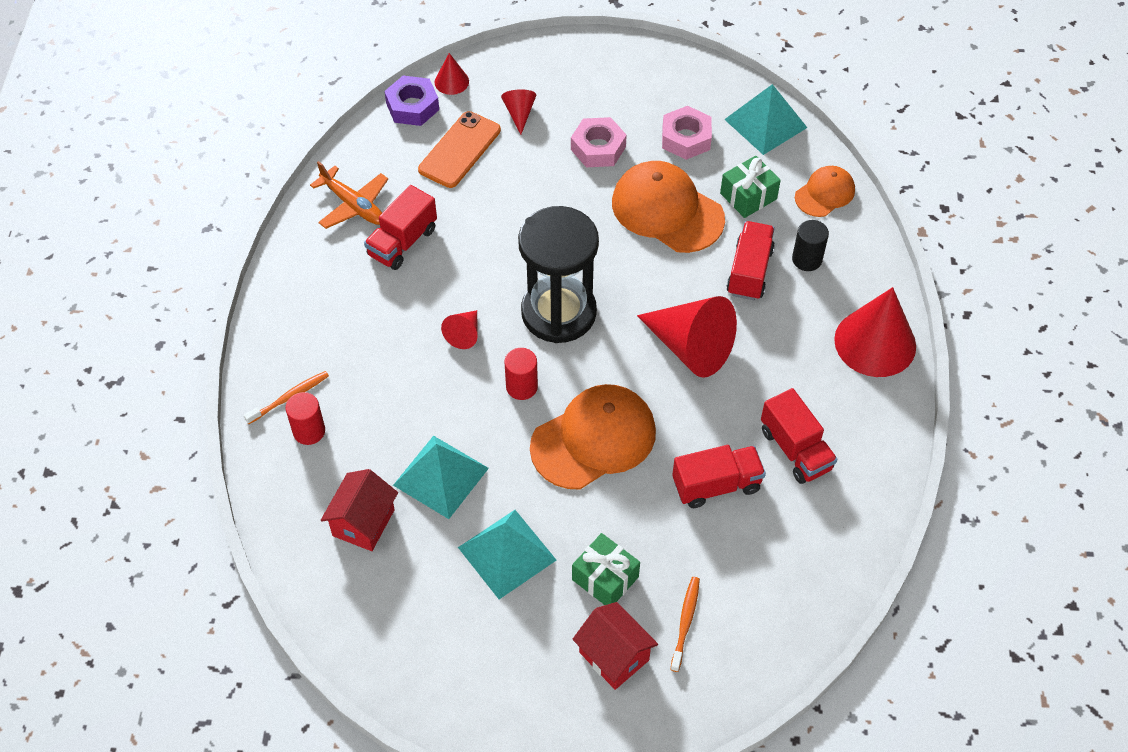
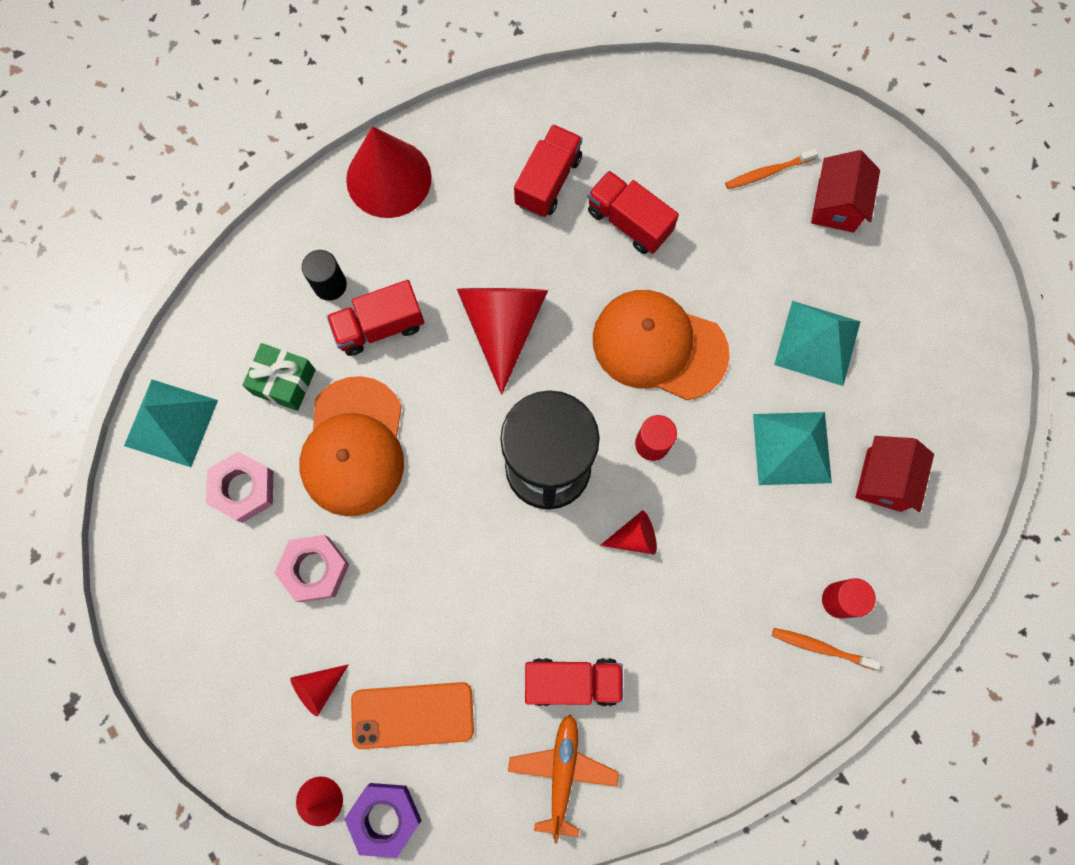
camera: 125 degrees left, 20 degrees up
red house [321,469,398,551] -> red house turned 60 degrees counterclockwise [855,436,934,512]
green gift [572,533,640,605] -> none
orange cap [795,166,855,217] -> none

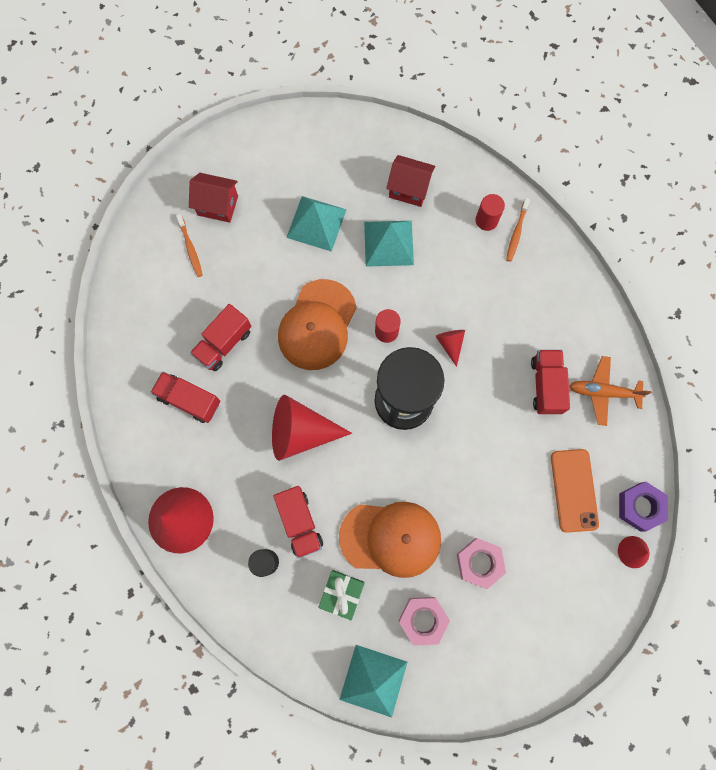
camera: 90 degrees left, 0 degrees up
red cone [290,664,349,717] -> none

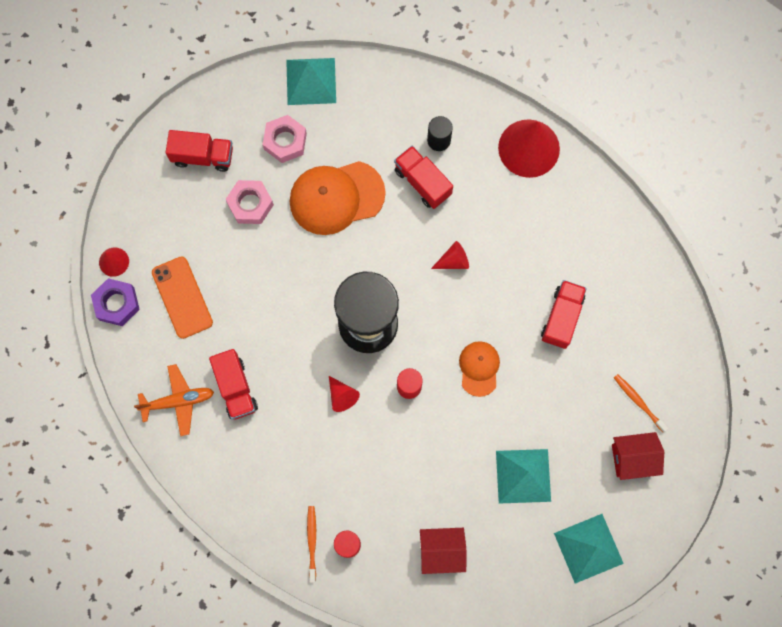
camera: 160 degrees right, 0 degrees up
red truck [150,371,220,423] -> red truck moved to [166,130,233,172]
red cone [272,395,352,461] -> red cone [431,241,469,269], size x0.48
orange cap [278,279,357,370] -> orange cap [459,341,500,397], size x0.56
green gift [318,570,364,620] -> none
turquoise pyramid [364,221,414,267] -> turquoise pyramid moved to [554,514,624,584]

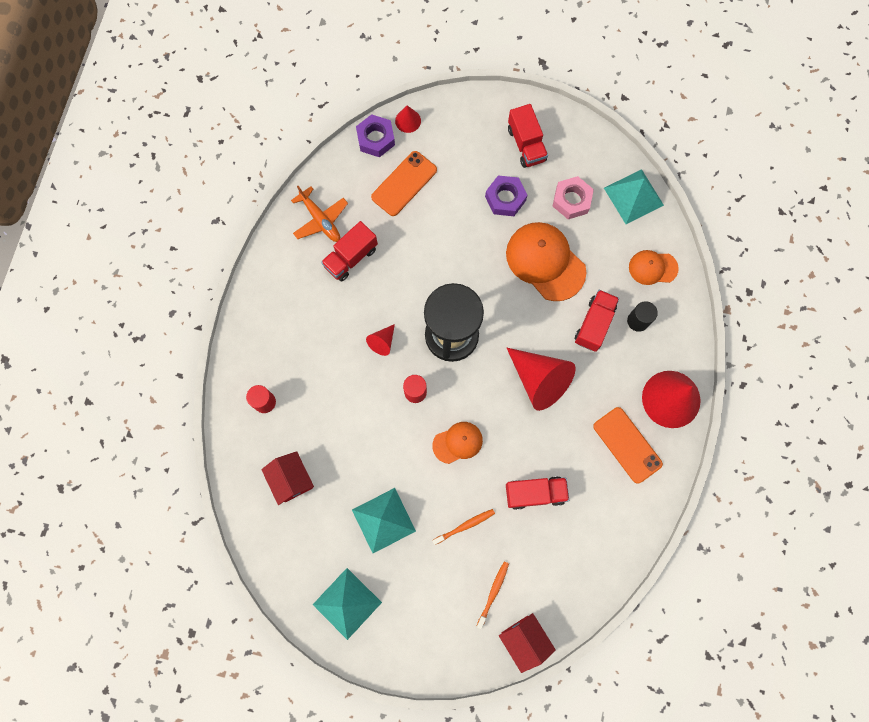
camera: 65 degrees right, 0 degrees up
pink nut [226,180,274,224] -> purple nut [485,175,527,216]
orange toothbrush [307,506,316,582] -> orange toothbrush moved to [432,509,495,545]
red cone [431,241,469,269] -> red cone [507,348,576,411], size x2.08
red house [612,432,664,480] -> red house moved to [499,613,556,673]
none -> orange phone [593,407,663,484]
none -> orange cap [629,250,679,285]

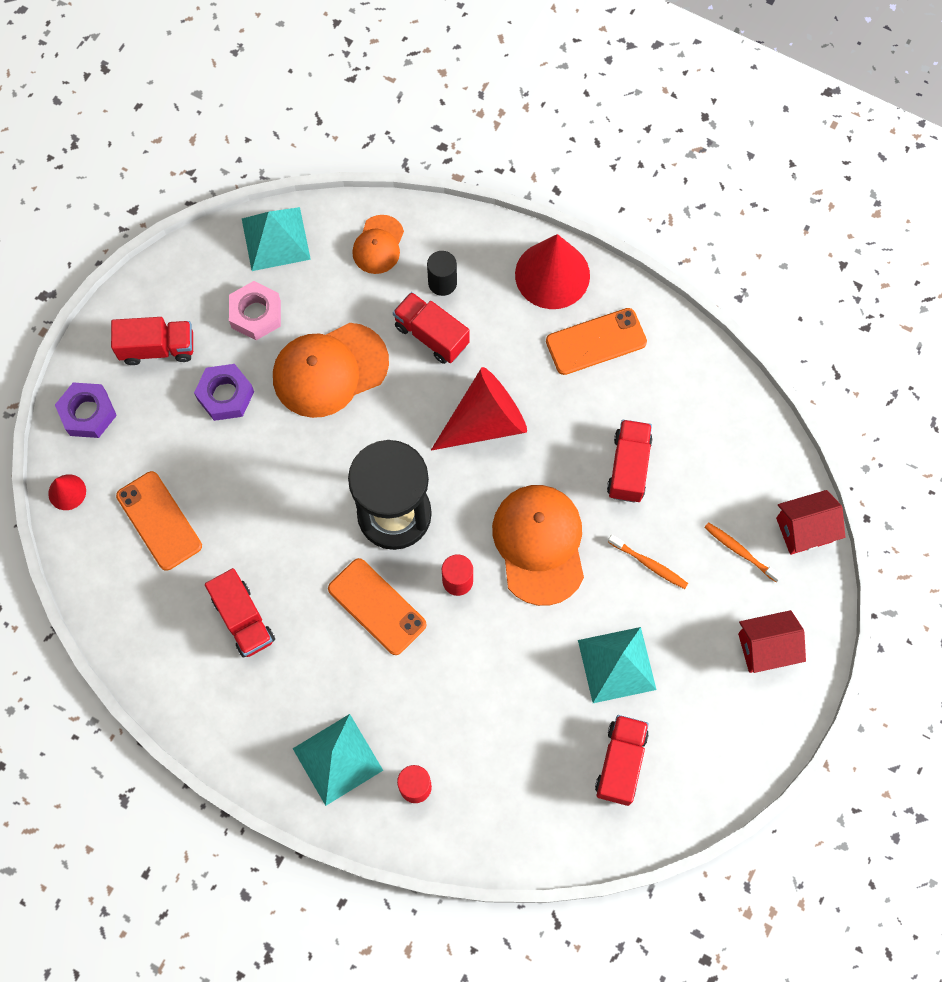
camera: 75 degrees left, 5 degrees down
red house [261,451,314,505] -> red house moved to [738,610,806,673]
orange plane [291,186,348,242] -> none
turquoise pyramid [313,568,382,640] -> turquoise pyramid moved to [293,714,383,806]
purple nut [356,114,395,157] -> purple nut moved to [55,382,117,438]
red cone [366,324,395,356] -> orange phone [328,558,426,655]
orange cap [432,422,483,464] -> orange cap [492,485,584,606], size x1.79
orange toothbrush [432,509,495,545] -> orange toothbrush turned 135 degrees clockwise [608,535,688,589]
none -> red truck [595,715,649,806]

